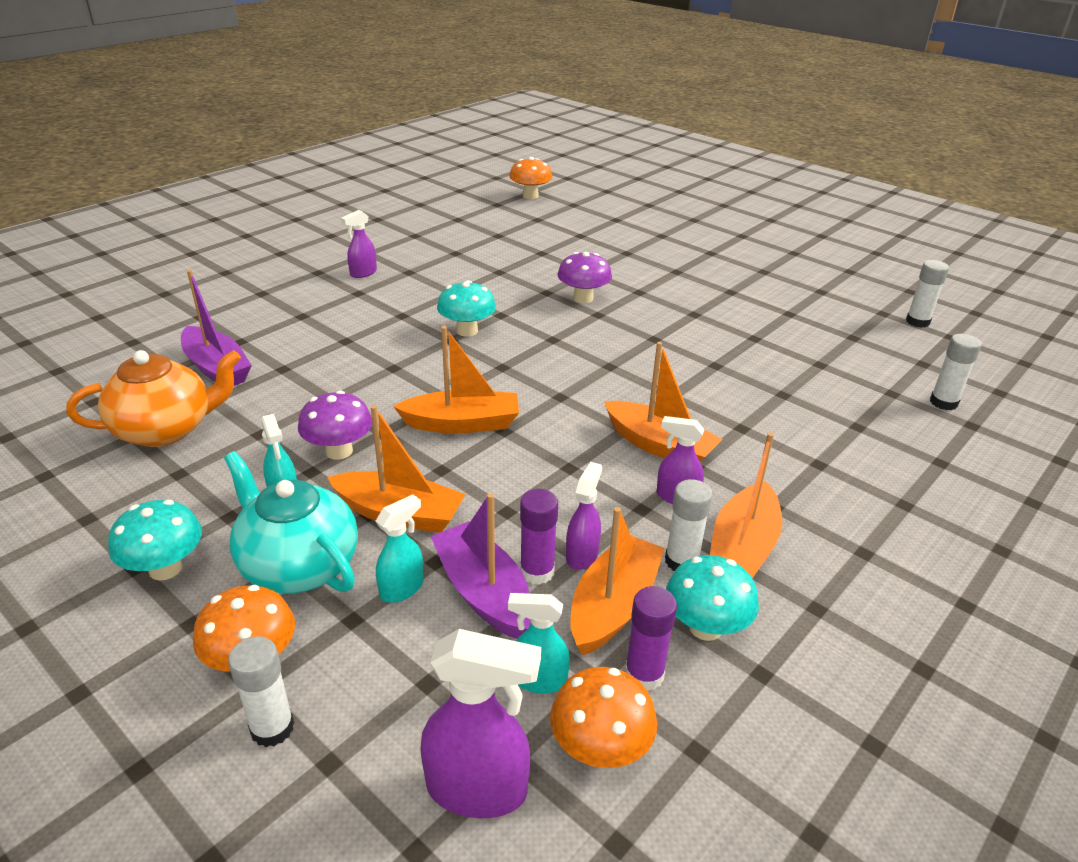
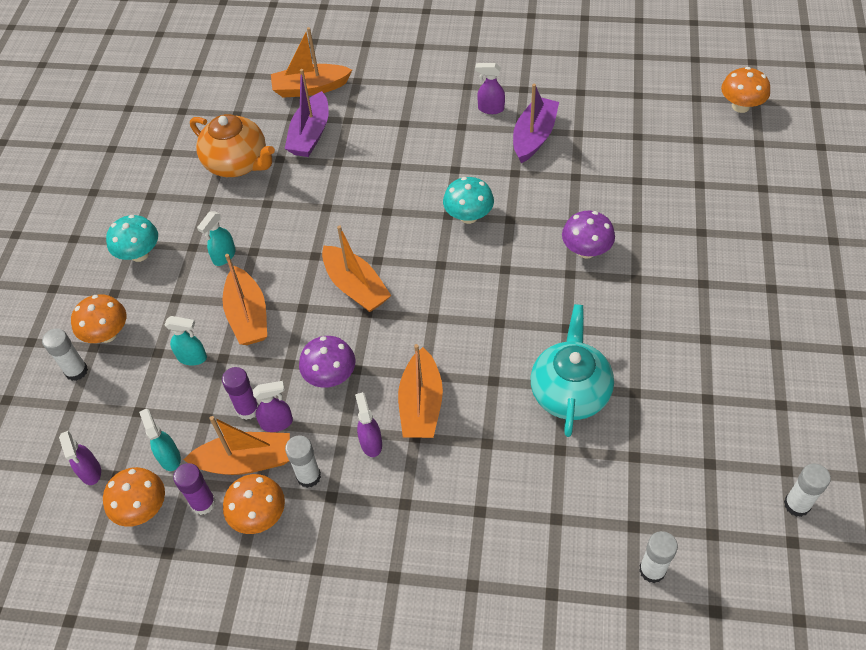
camera: 60 degrees right, 20 degrees up
turquoise teapot [224,451,358,593] -> turquoise teapot moved to [530,304,614,437]
purple mushroom [298,391,372,460] -> purple mushroom moved to [299,336,356,388]
purple spray bottle [420,629,541,818] -> purple spray bottle [59,430,101,485], size x0.61
purple boat [430,493,531,639] -> purple boat moved to [513,84,559,163]
turquoise mushroom [666,555,759,641] -> orange mushroom [223,474,285,534]
orange boat [710,432,782,578] -> orange boat moved to [271,27,352,98]

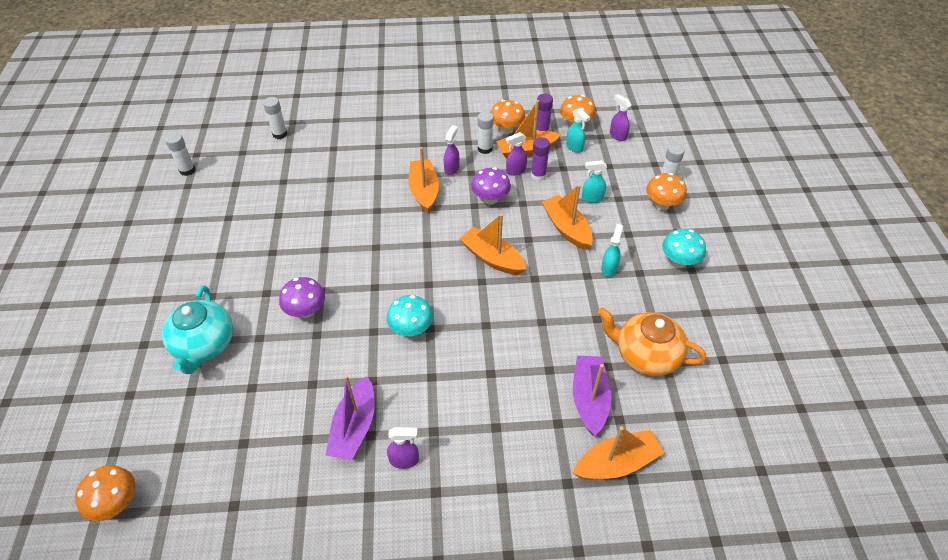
camera: 165 degrees right, 5 degrees down
purple spray bottle [355,392,382,457] -> purple spray bottle turned 135 degrees counterclockwise [444,125,459,175]
turquoise teapot [530,304,614,437] -> turquoise teapot moved to [162,285,233,374]

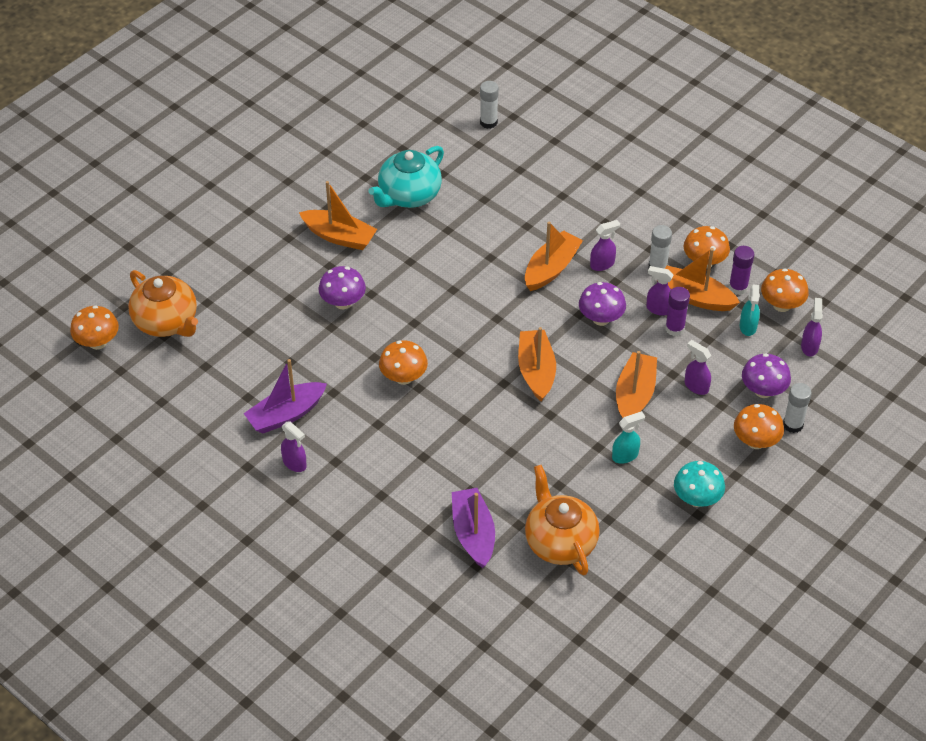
camera: 45 degrees right, 0 degrees up
turquoise teapot [162,285,233,374] -> turquoise teapot moved to [368,146,444,208]
white glue stick [165,133,195,176] -> none
turquoise mushroom [386,295,433,337] -> orange mushroom [379,340,428,385]
purple boat [573,356,612,436] -> purple boat turned 60 degrees counterclockwise [452,488,495,568]
orange boat [573,426,664,480] -> orange boat moved to [299,181,377,250]
turquoise spray bottle [582,160,607,203] -> purple spray bottle [685,340,711,395]
none -> orange teapot [128,270,198,337]
none -> purple mushroom [742,353,791,398]

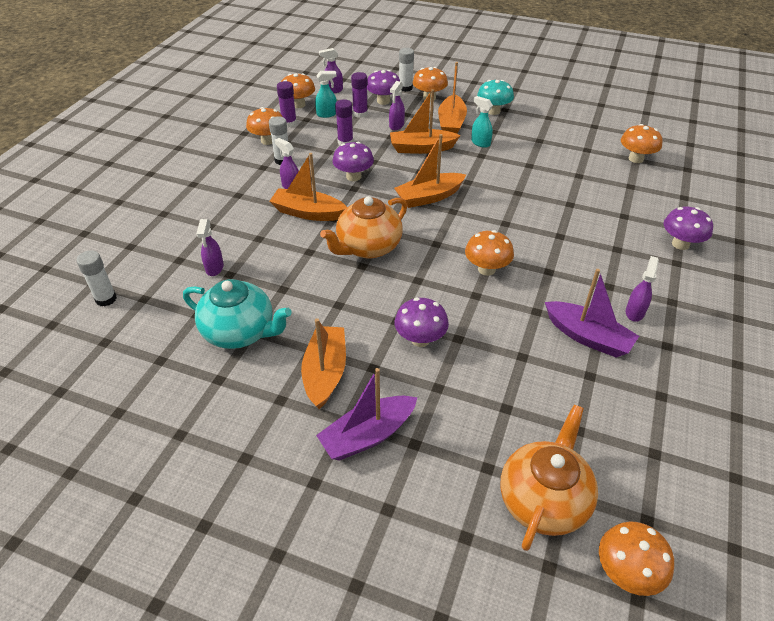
camera: 110 degrees left, 5 degrees down
purple boat [452,488,495,568] -> purple boat moved to [316,368,418,461]
orange teapot [525,465,600,575] -> orange teapot moved to [320,196,407,259]
purple spray bottle [646,266,673,316] -> purple spray bottle moved to [197,219,224,276]
orange boat [657,248,740,311] -> orange boat moved to [438,62,467,134]
none -> purple glue stick [351,72,368,118]
none -> orange mushroom [621,124,662,163]
none -> purple mushroom [664,207,713,250]

